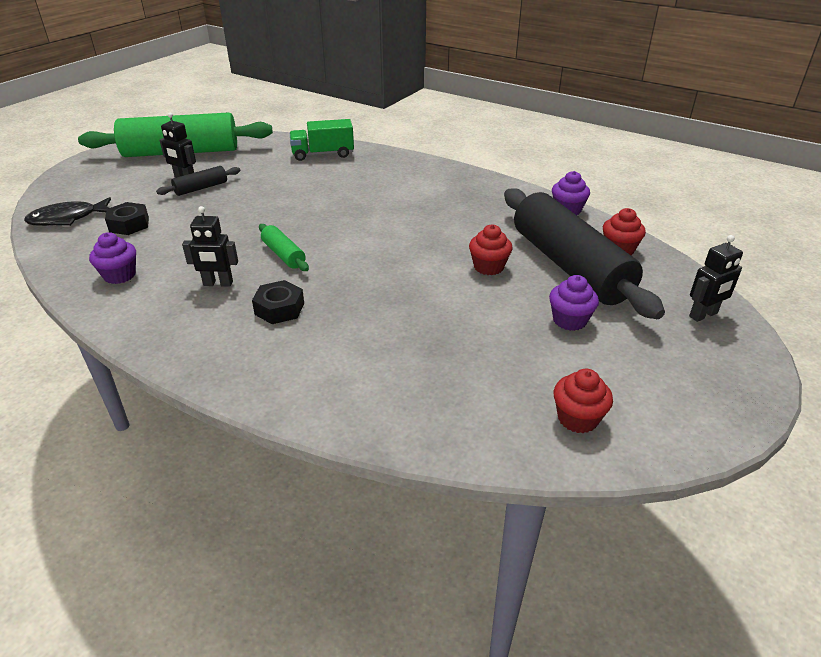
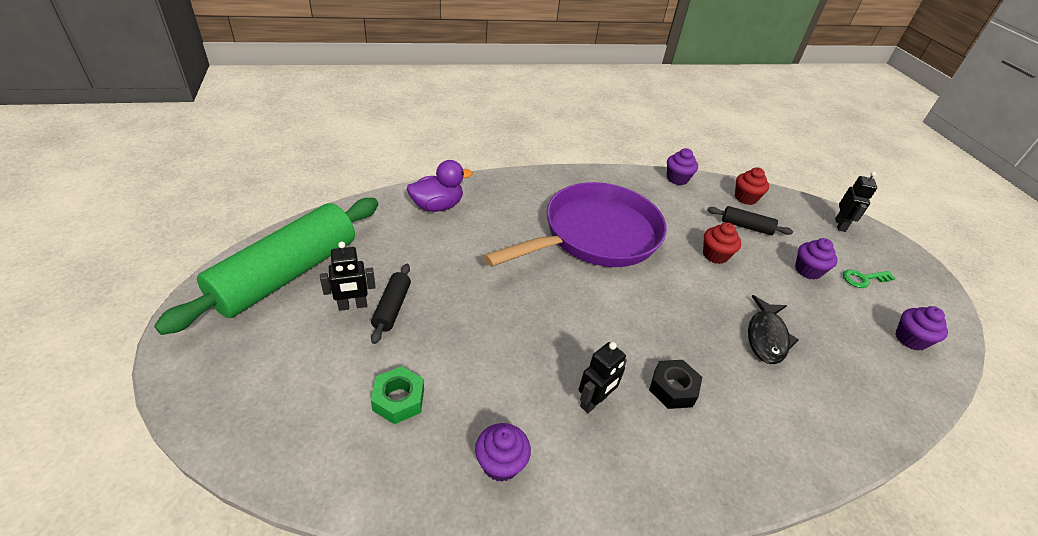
camera: 50 degrees left, 5 degrees up
black fish [24,197,111,226] -> black fish moved to [748,295,799,364]
black nut [105,202,149,235] -> green nut [371,366,424,424]
green rolling pin [259,224,309,271] -> none
green truck [290,119,354,161] -> purple duck [407,160,473,212]
black rolling pin [504,188,665,319] -> black rolling pin [707,206,793,235], size x0.42
red cupcake [554,369,613,433] -> purple cupcake [895,306,948,351]
none -> purple pan [484,182,667,267]
none -> green key [843,269,895,288]

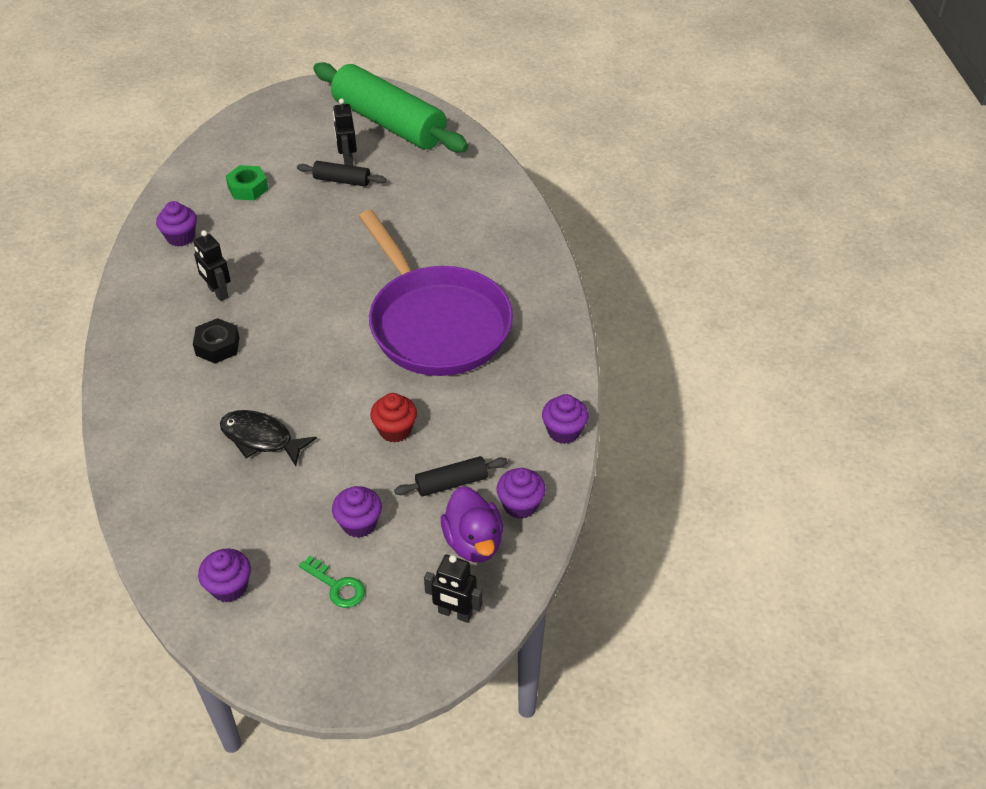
camera: 100 degrees right, 5 degrees up
purple duck [407,160,473,212] -> purple duck moved to [441,486,503,563]
black rolling pin [707,206,793,235] -> black rolling pin turned 45 degrees clockwise [394,456,508,497]
red cupcake [735,167,769,205] -> purple cupcake [496,468,546,519]
green key [843,269,895,288] -> green key turned 135 degrees clockwise [299,556,365,608]

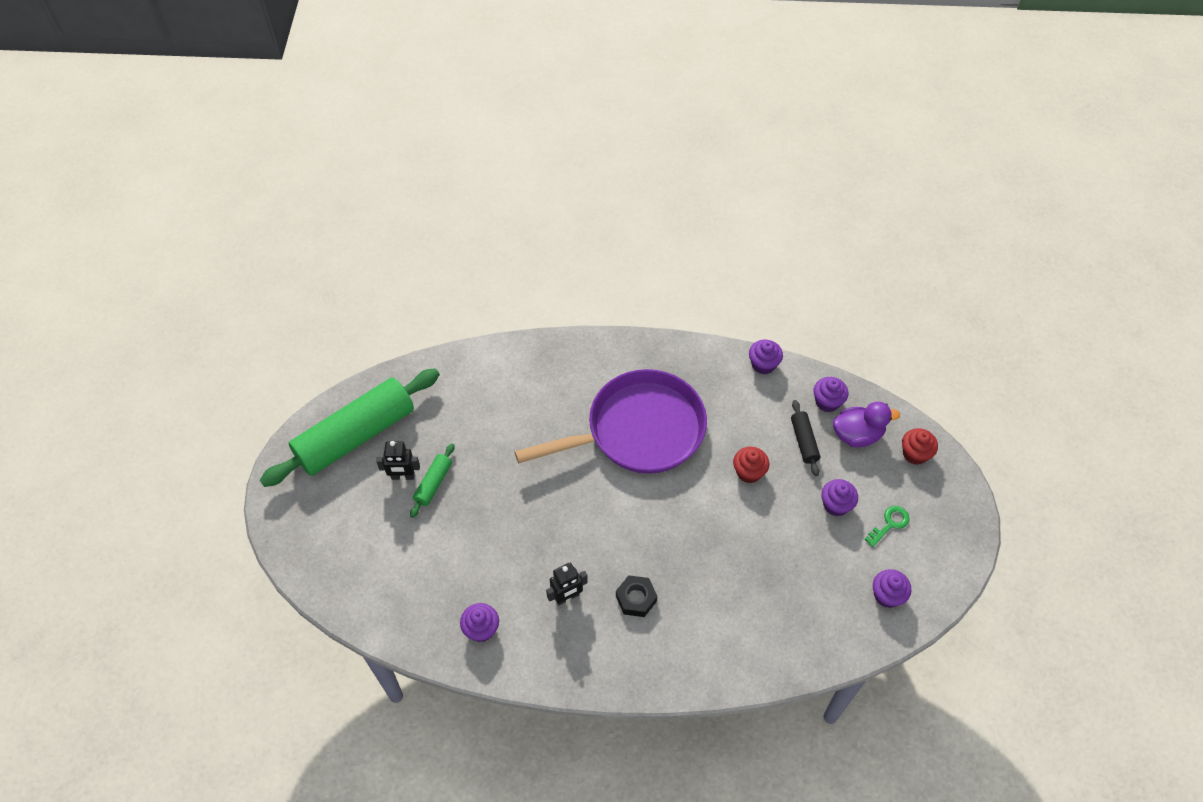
camera: 80 degrees left, 10 degrees up
black fish [220,410,317,466] -> none
green nut [226,165,268,200] -> none
black rolling pin [297,161,386,187] -> green rolling pin [410,443,454,518]
black robot [424,555,482,623] -> red cupcake [902,428,938,465]

